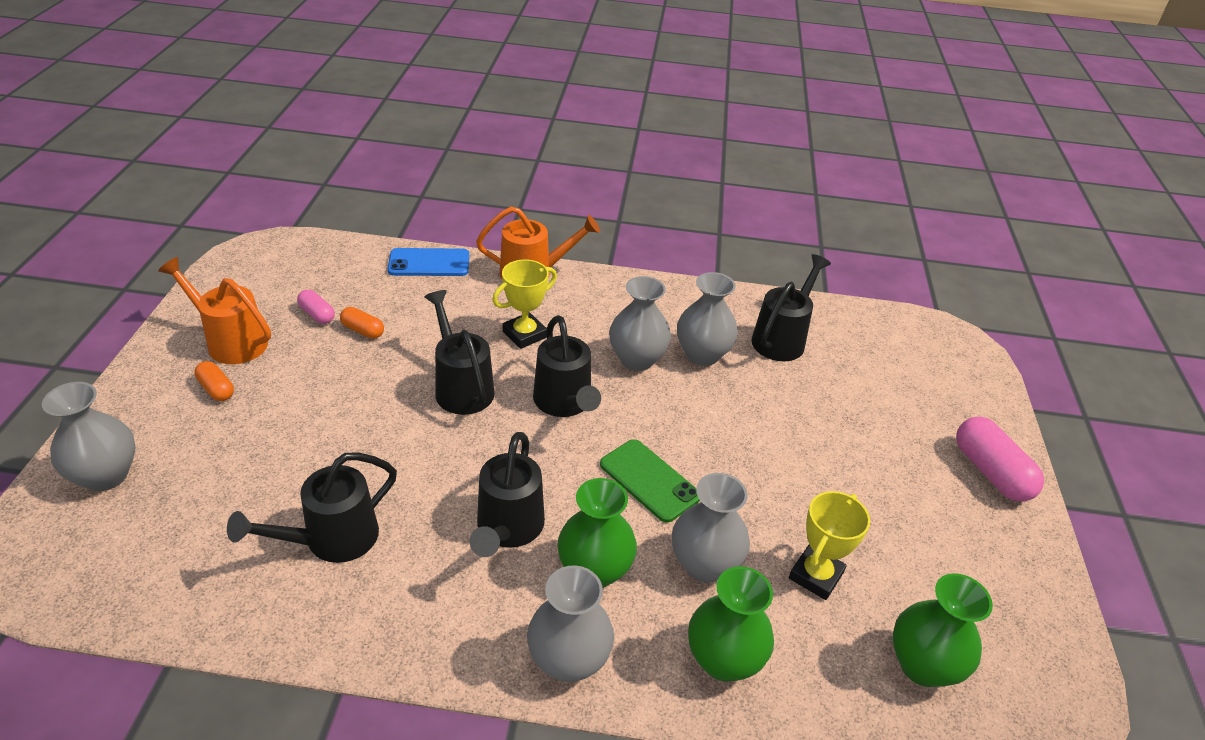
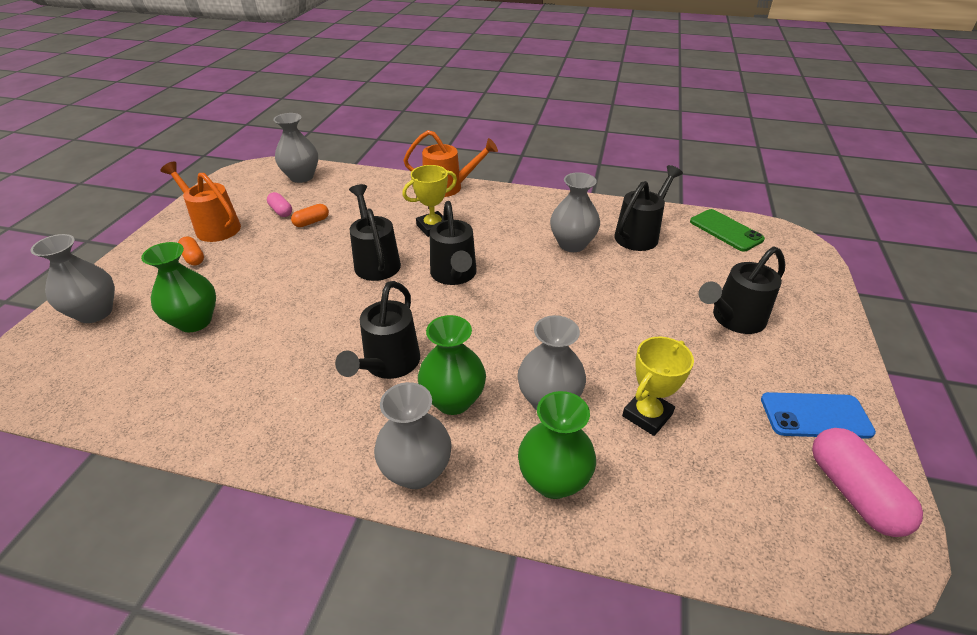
camera: 10 degrees right, 0 degrees up
black watering can [227,452,397,563] -> black watering can moved to [699,246,786,334]
orange capsule [340,307,384,339] -> orange capsule turned 75 degrees counterclockwise [291,204,329,227]
blue phone [388,248,469,276] -> blue phone moved to [761,392,876,439]
green phone [600,439,700,523] -> green phone moved to [690,209,765,251]
grey vase [609,276,671,371] -> grey vase moved to [273,113,318,183]
green vase [893,573,993,687] -> green vase moved to [141,242,216,332]
pink capsule [956,417,1044,502] -> pink capsule moved to [812,428,923,537]

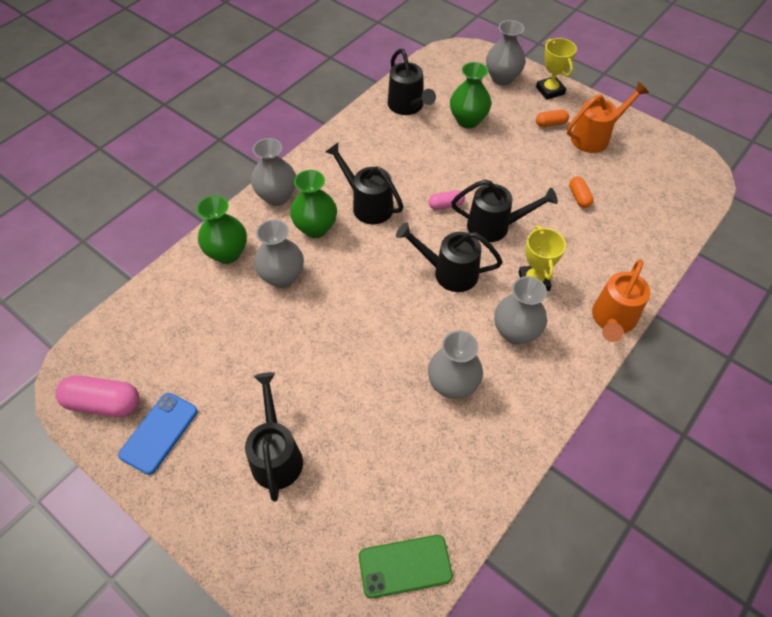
camera: 115 degrees right, 15 degrees up
pink capsule [267,192,292,217] -> pink capsule moved to [429,190,465,210]
grey vase [273,113,318,183] -> grey vase moved to [494,276,547,345]
black watering can [614,165,683,251] -> black watering can moved to [388,49,436,115]
yellow trophy [622,337,694,436] -> yellow trophy moved to [536,38,577,100]

